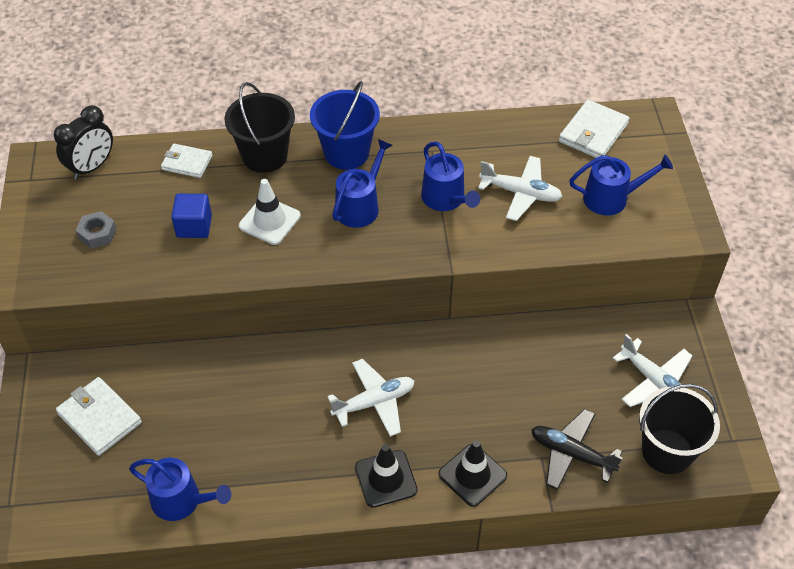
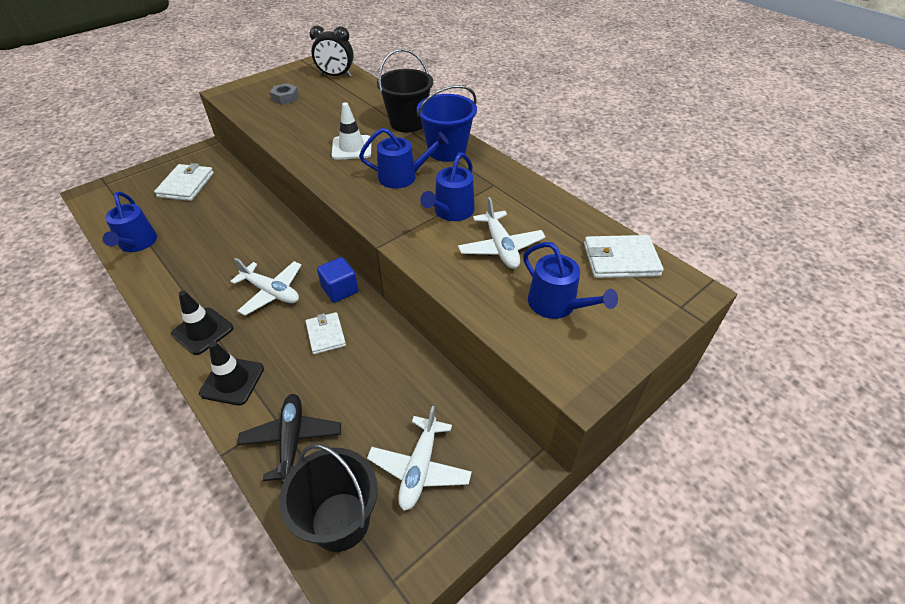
camera: 55 degrees right, 5 degrees down
white wallet [161,143,213,178] -> white wallet moved to [306,312,346,354]
blue cube [171,194,212,238] -> blue cube moved to [317,257,358,303]

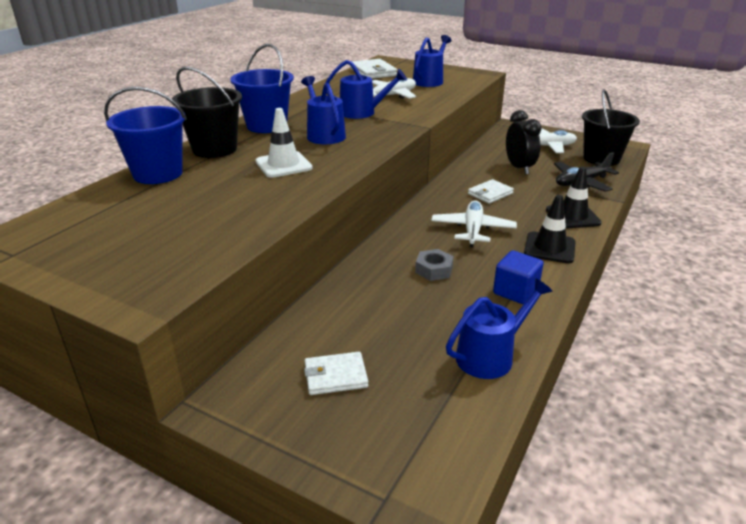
camera: 110 degrees left, 15 degrees down
white wallet [154,163,214,201] -> white wallet [304,352,368,395], size x0.67
grey nut [270,83,299,105] -> grey nut moved to [415,249,454,281]
black clock [310,26,354,77] -> black clock moved to [506,110,542,174]
blue cube [317,257,358,303] -> blue cube moved to [493,251,544,304]
none -> blue bucket [104,87,187,184]

